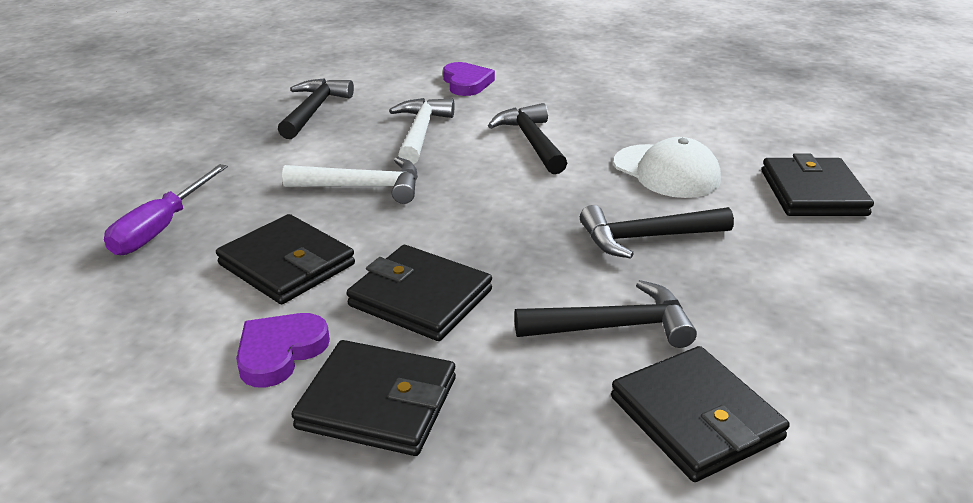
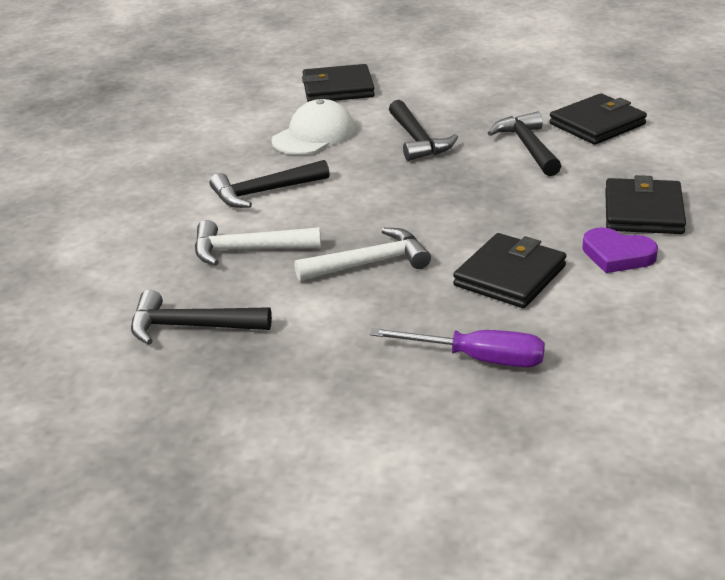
camera: 95 degrees left, 0 degrees up
white hammer [282,157,418,204] -> white hammer turned 75 degrees clockwise [294,228,431,281]
black wallet [347,245,492,341] -> none
purple heart [443,62,495,96] -> none

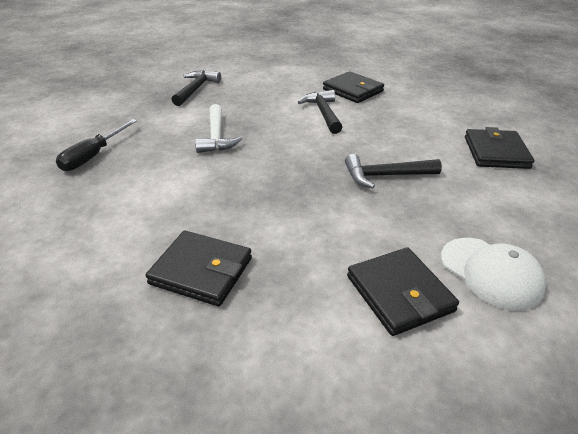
camera: 100 degrees right, 5 degrees up
white hammer [195,220,321,266] -> none
white cap [271,99,355,155] -> white cap moved to [441,238,546,311]
purple screwdriver [370,328,545,367] -> black screwdriver [56,119,137,171]
black wallet [453,233,567,308] -> black wallet moved to [323,71,384,103]
black hammer [488,112,561,176] -> none
purple heart [582,227,658,273] -> none

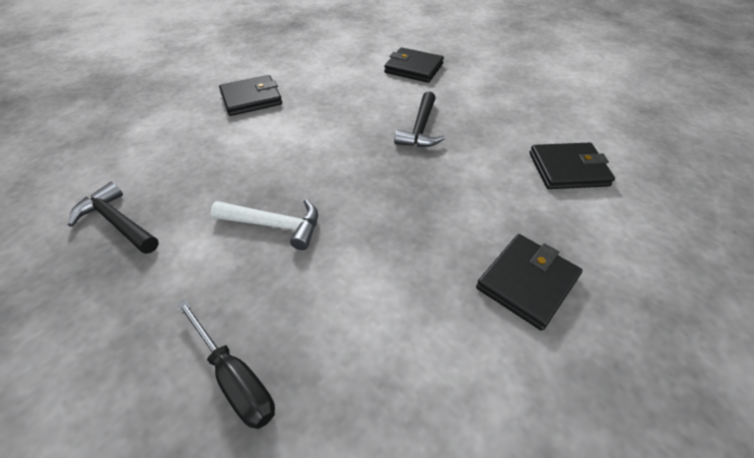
camera: 70 degrees left, 10 degrees up
black hammer [297,90,342,134] -> none
white cap [441,238,546,311] -> none

